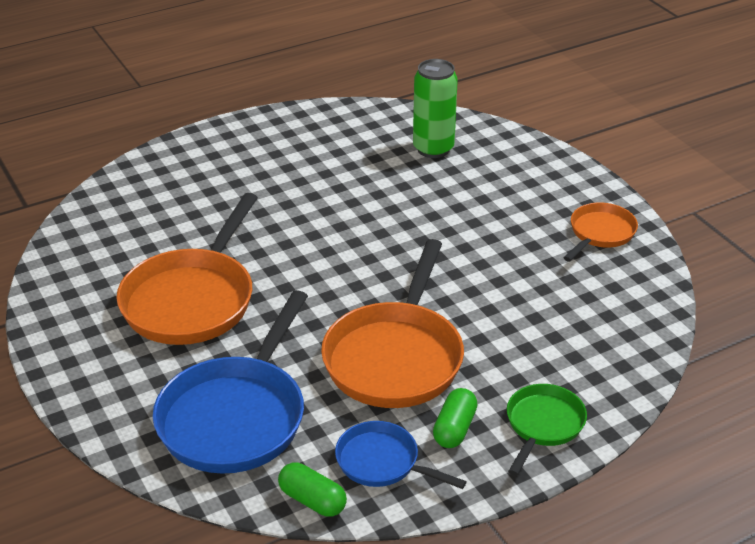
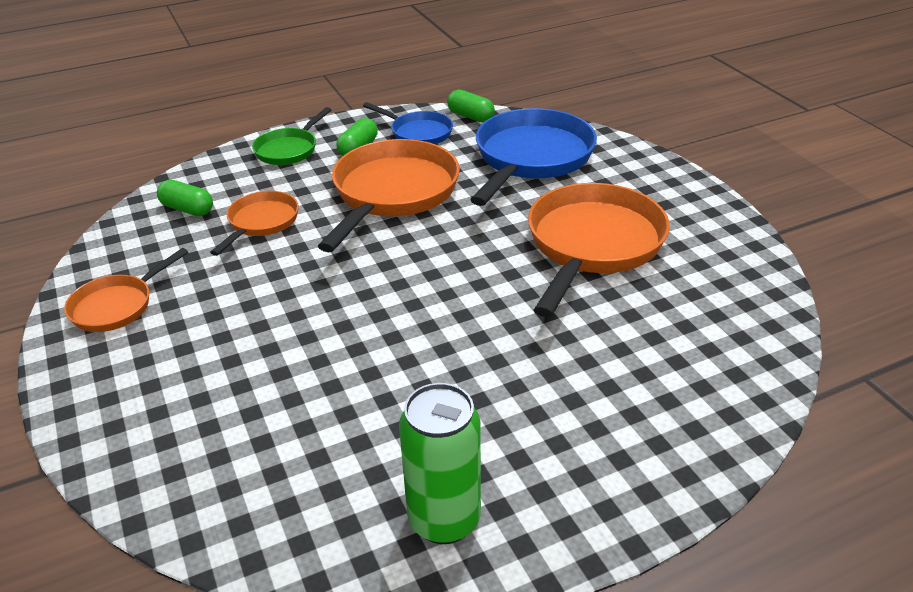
camera: 175 degrees left, 0 degrees up
green can [413,59,458,158] -> green can moved to [399,383,481,544]
none -> green capsule [157,180,213,216]
none -> orange pan [210,191,299,256]

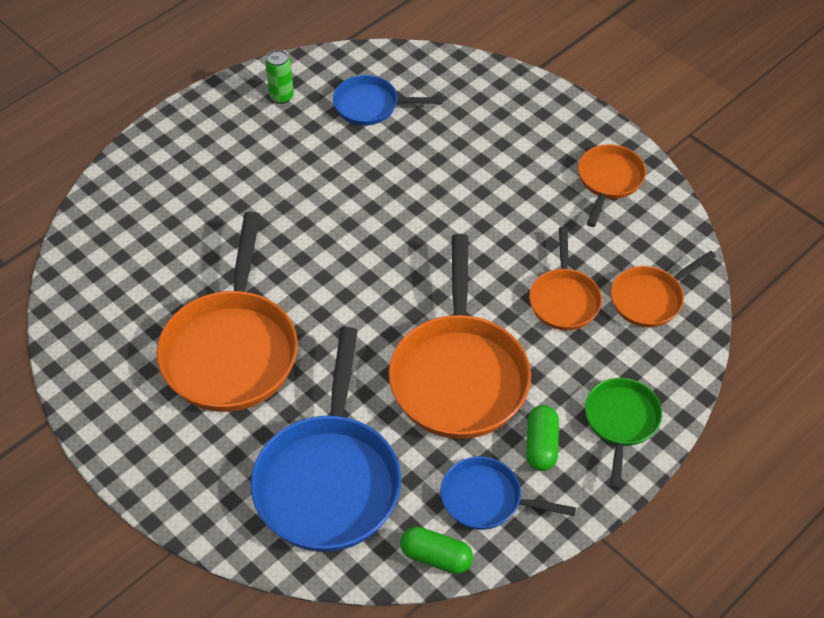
camera: 160 degrees right, 15 degrees up
green capsule [157,180,213,216] -> orange pan [611,251,716,327]
green can [399,383,481,544] -> green can [266,50,294,104], size x0.55
none -> blue pan [333,75,442,125]

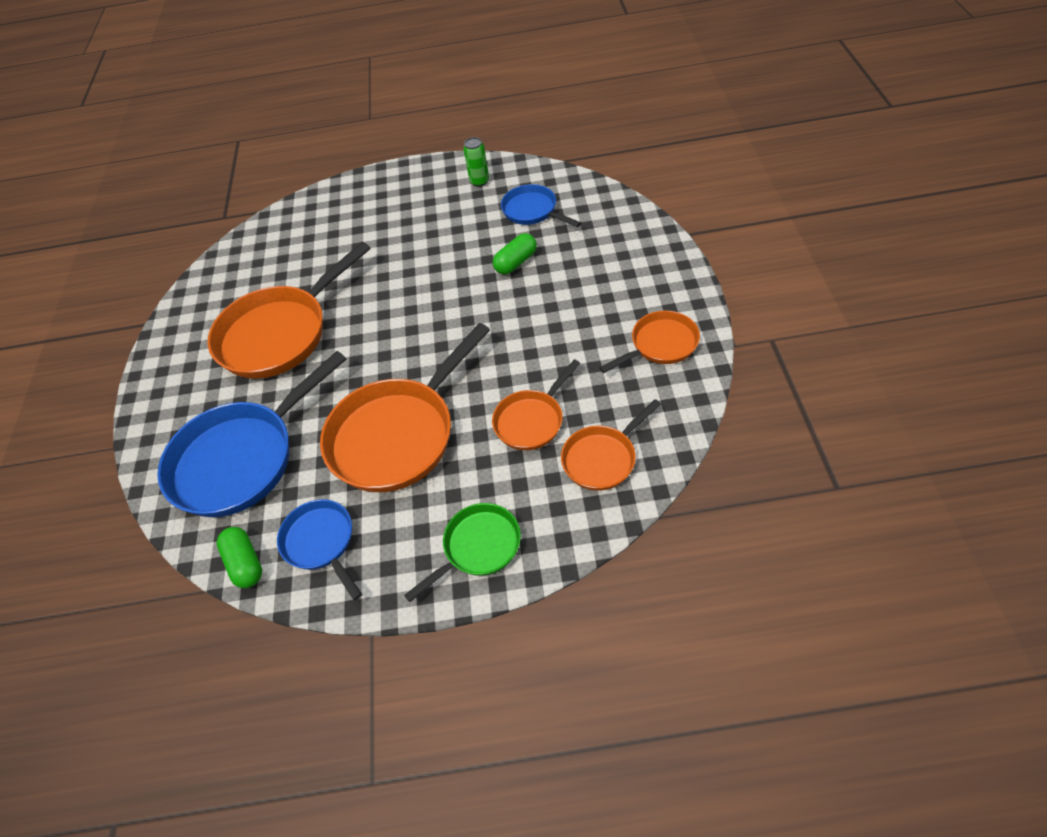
camera: 45 degrees right, 0 degrees up
green capsule [526,405,559,471] -> green capsule moved to [493,233,537,275]
orange pan [611,251,716,327] -> orange pan turned 45 degrees counterclockwise [561,399,661,491]

